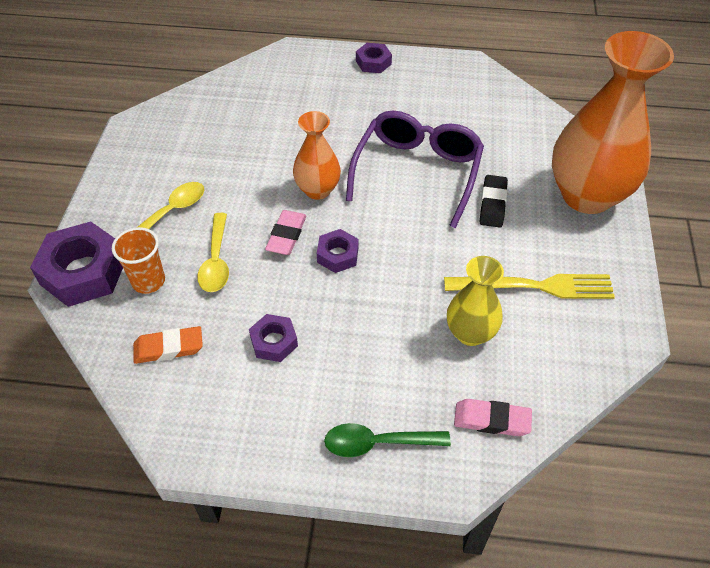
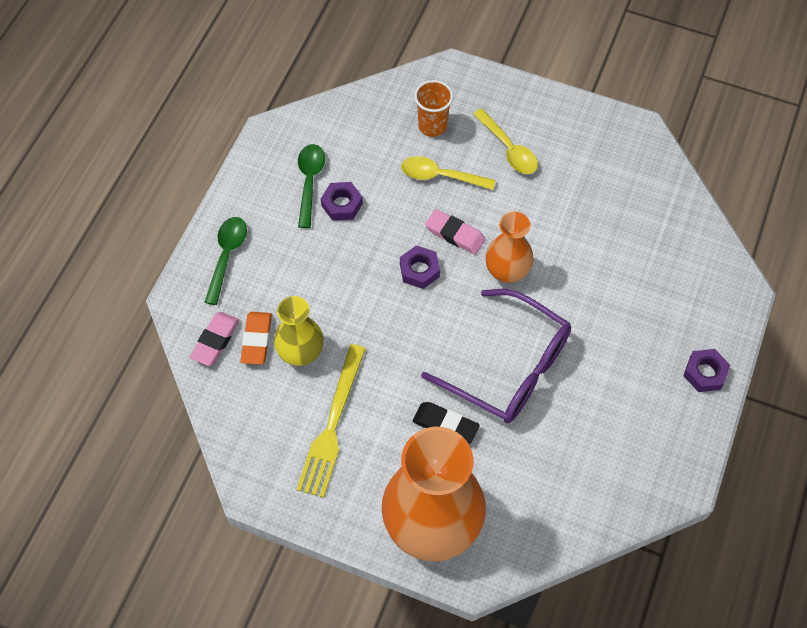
camera: 105 degrees right, 10 degrees up
purple nut [30,221,123,307] -> none
orange eraser [133,326,203,364] -> orange eraser moved to [240,312,272,365]
none -> green spoon [298,144,325,228]

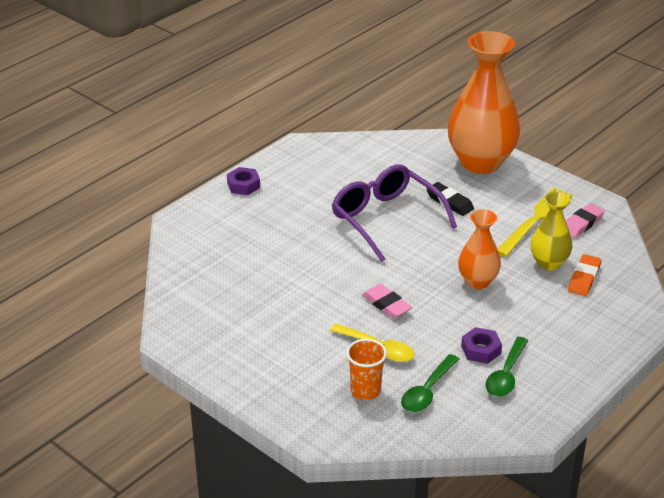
camera: 160 degrees left, 25 degrees down
pink eraser [190,312,240,366] -> pink eraser moved to [566,203,605,238]
green spoon [204,217,247,305] -> green spoon moved to [401,354,459,412]
purple nut [400,245,440,289] -> none
yellow spoon [473,108,538,174] -> none
orange vase [485,212,534,283] -> orange vase moved to [458,209,501,289]

